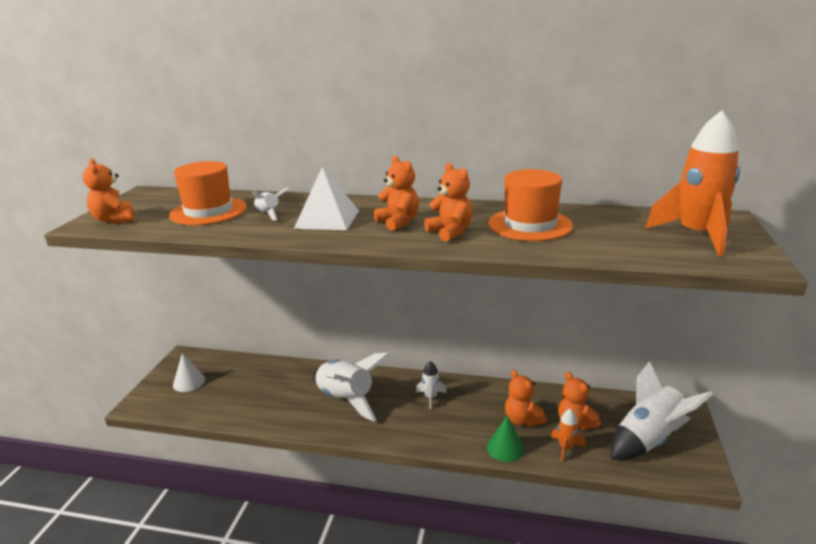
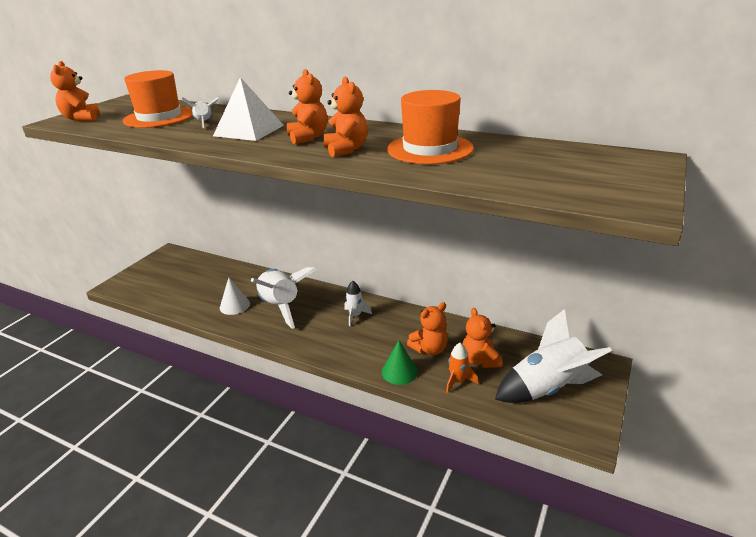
camera: 15 degrees right, 5 degrees up
white cone [173,353,205,392] -> white cone moved to [220,277,250,315]
orange teddy bear [505,370,546,427] -> orange teddy bear turned 105 degrees counterclockwise [407,302,448,355]
orange rocket [645,110,740,257] -> none

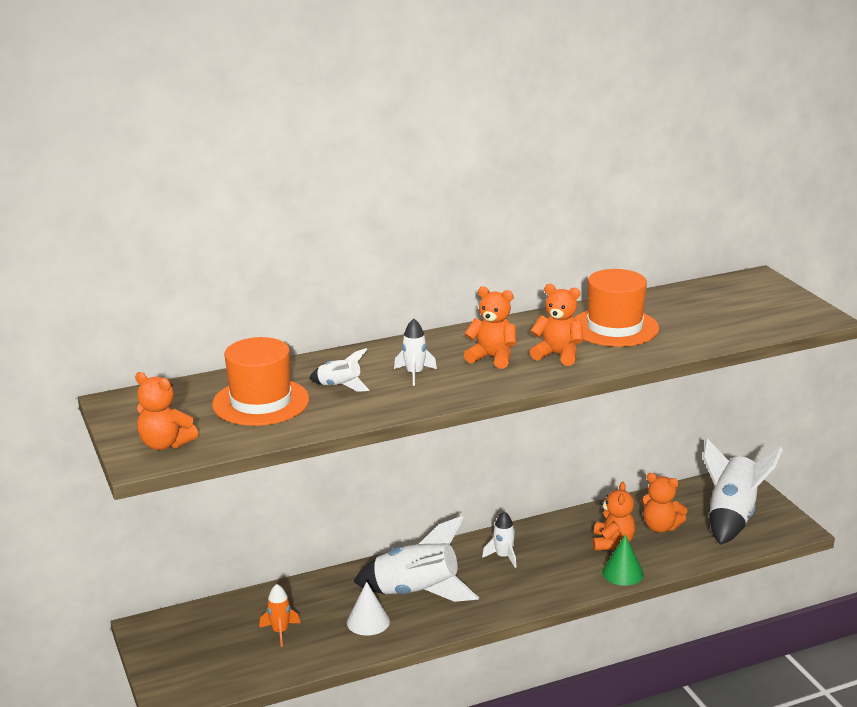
camera: 50 degrees left, 5 degrees down
white pyramid [213,77,284,141] -> white rocket [394,318,437,386]
orange rocket [446,343,478,393] -> orange rocket moved to [259,584,300,647]

